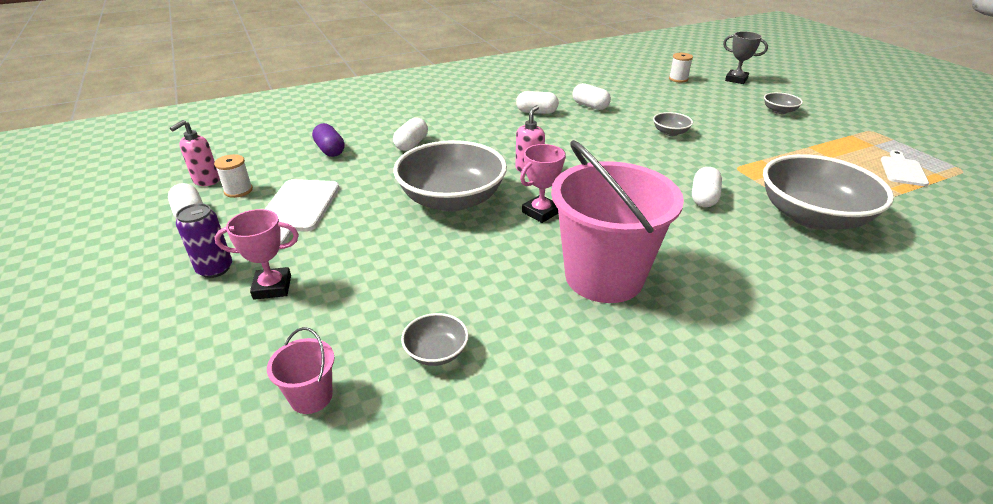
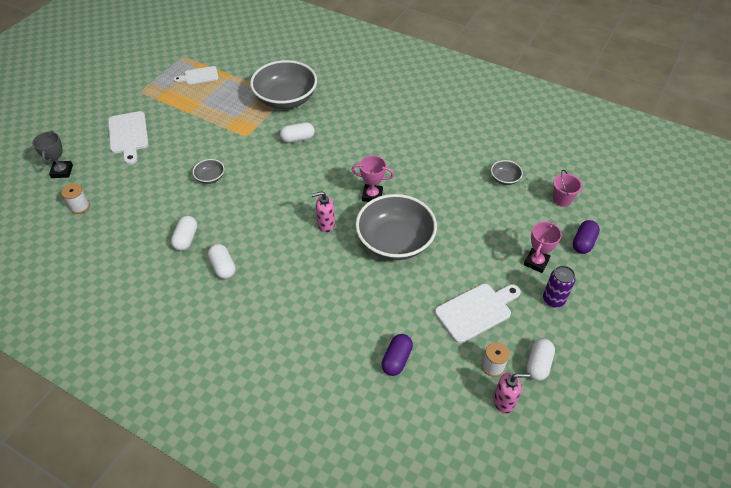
camera: 125 degrees left, 15 degrees up
pink trophy [215,209,299,300] -> pink trophy turned 75 degrees clockwise [524,222,562,273]
white capsule [393,118,428,151] -> none
pink bucket [551,140,684,303] -> none
grey bowl [764,92,803,114] -> white cutting board [108,111,149,165]
none -> purple capsule [573,220,600,254]

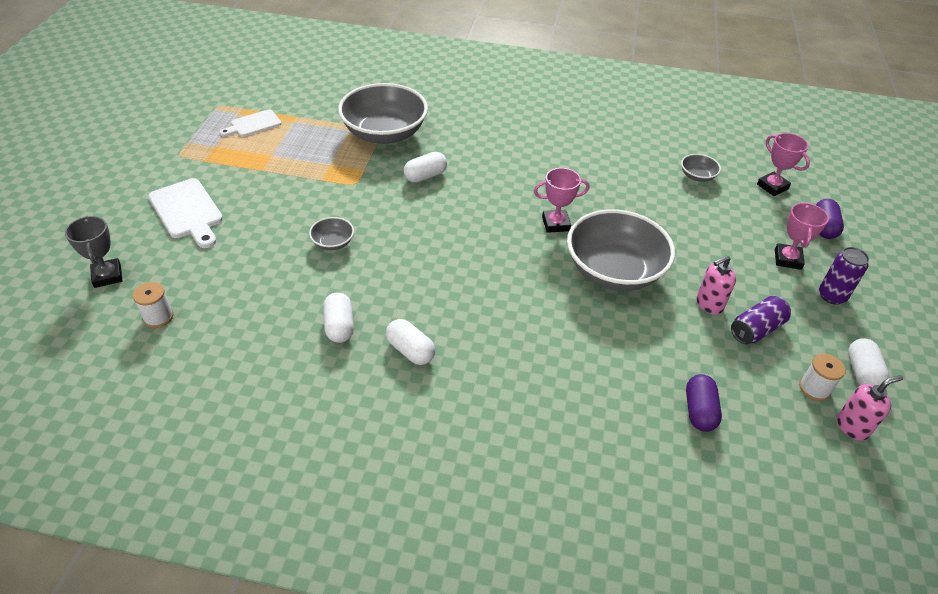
camera: 20 degrees left, 5 degrees down
pink soap dispenser [311,191,335,233] -> pink soap dispenser moved to [696,255,736,314]
white cutting board [435,284,521,343] -> purple can [731,296,791,344]
pink bucket [553,170,583,207] -> pink trophy [757,133,810,196]

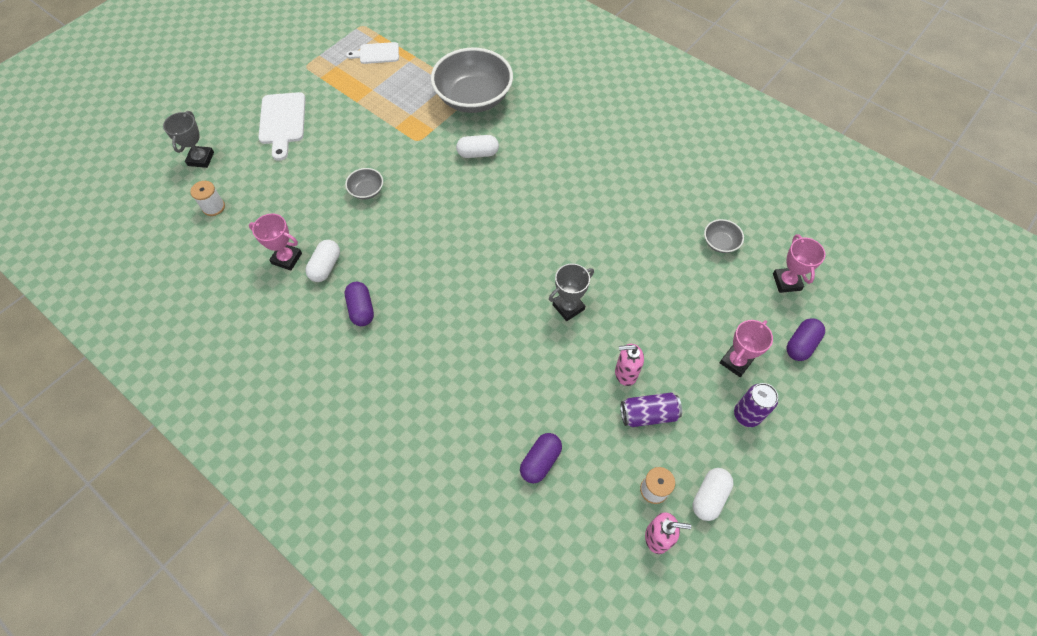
camera: 30 degrees right, 15 degrees up
white capsule [386,319,435,365] -> purple capsule [345,282,374,326]
pink trophy [534,168,589,233] -> pink trophy moved to [249,214,302,271]
grey bowl [567,209,675,291] -> grey trophy [549,263,594,321]

